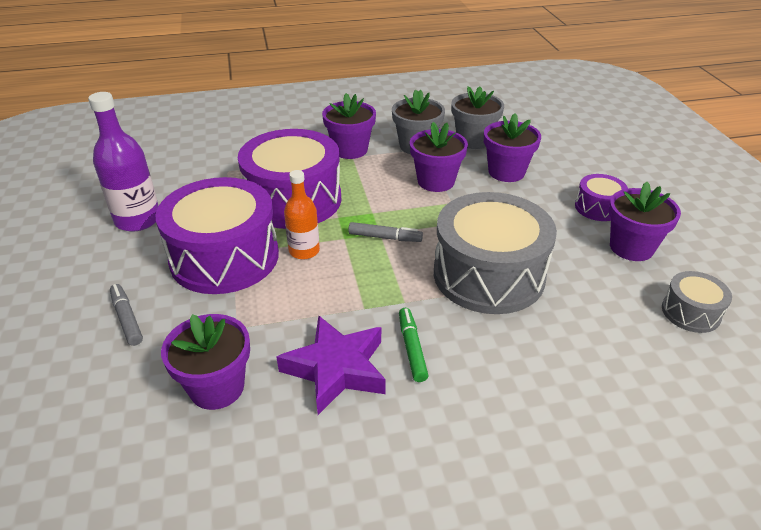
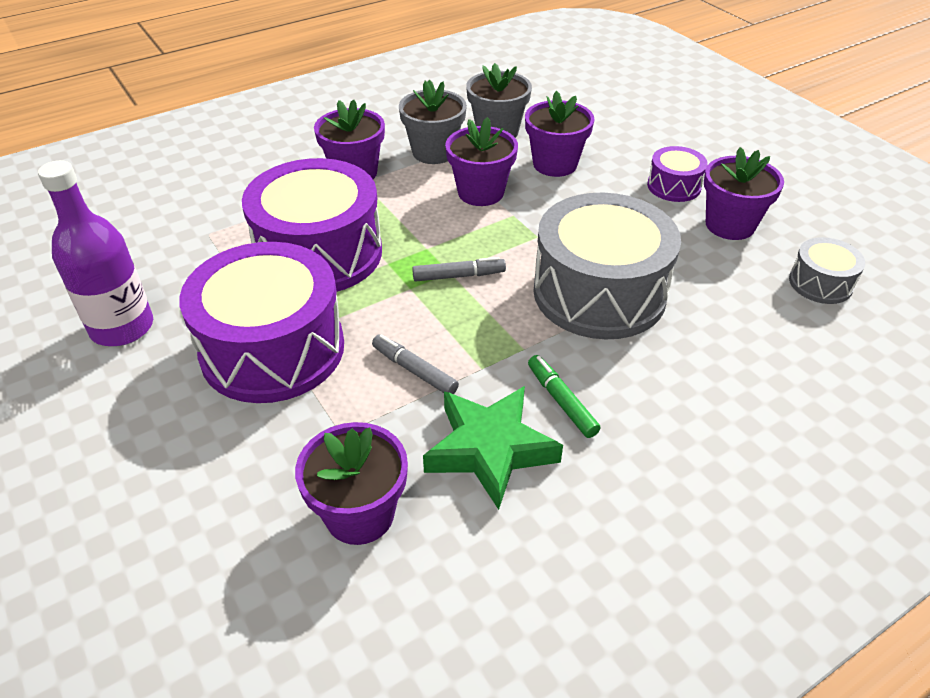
camera: 20 degrees left, 5 degrees up
grey marker [110,284,143,346] -> grey marker moved to [372,334,459,394]
purple star [277,315,385,415] -> green star [423,386,563,510]
orange bottle [284,170,320,259] -> none

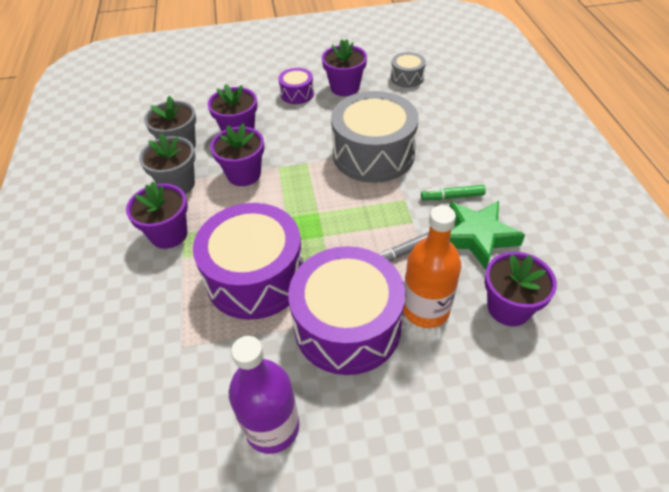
camera: 65 degrees left, 5 degrees up
grey marker [412,257,506,281] -> none
none -> orange bottle [403,205,461,328]

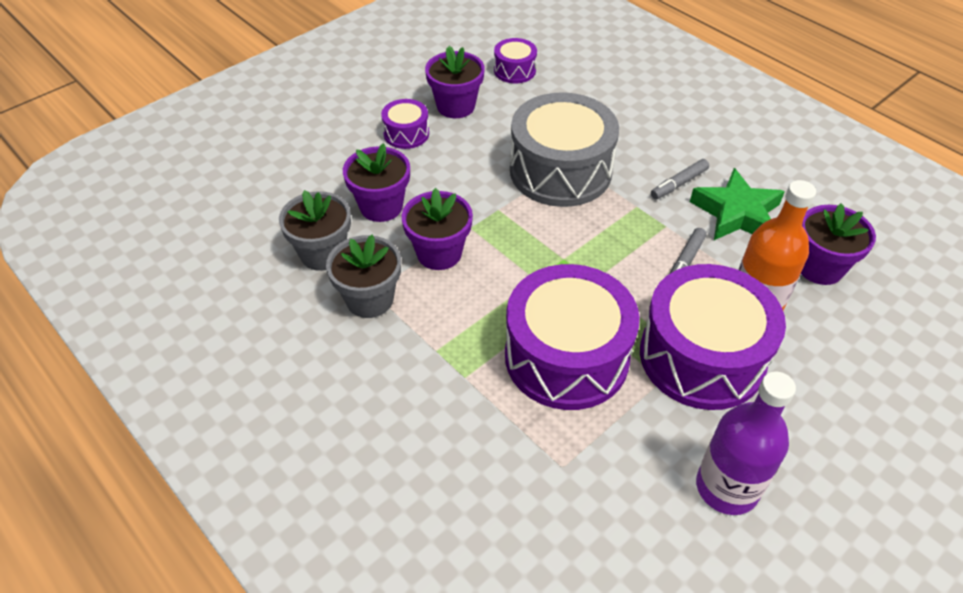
camera: 35 degrees left, 0 degrees up
purple flower pot [126,182,188,249] -> none
grey drum [391,52,426,88] -> purple drum [494,38,537,83]
green marker [421,185,486,200] -> grey marker [651,159,709,199]

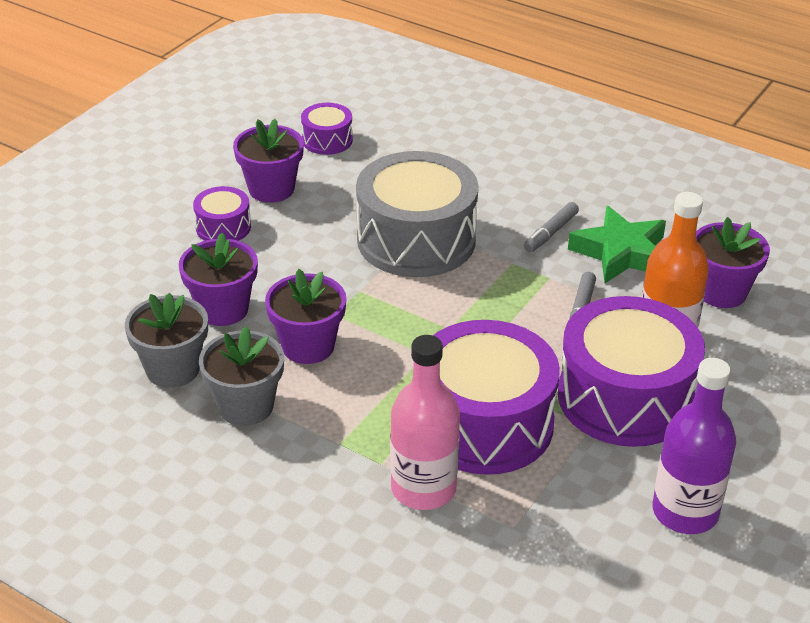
camera: 15 degrees left, 10 degrees down
none -> pink bottle [390,335,460,510]

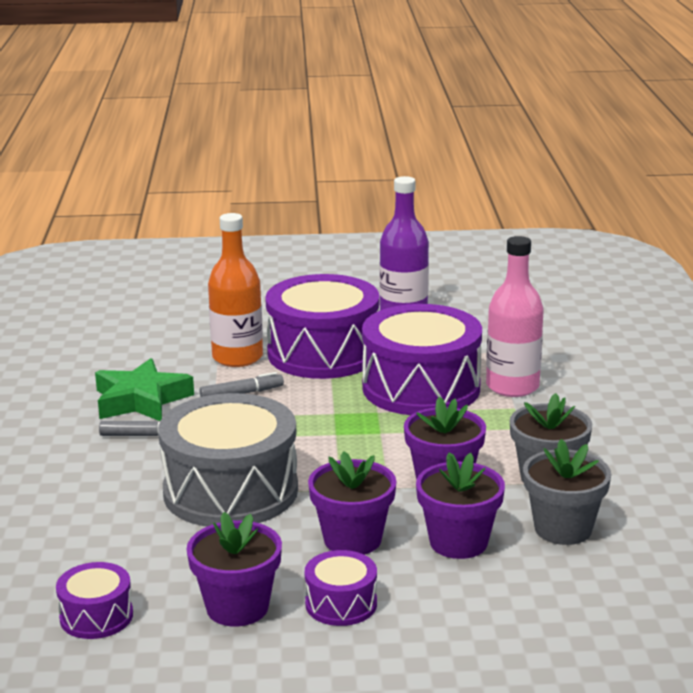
camera: 125 degrees left, 15 degrees down
purple flower pot [696,217,770,308] -> purple flower pot moved to [308,452,396,555]

